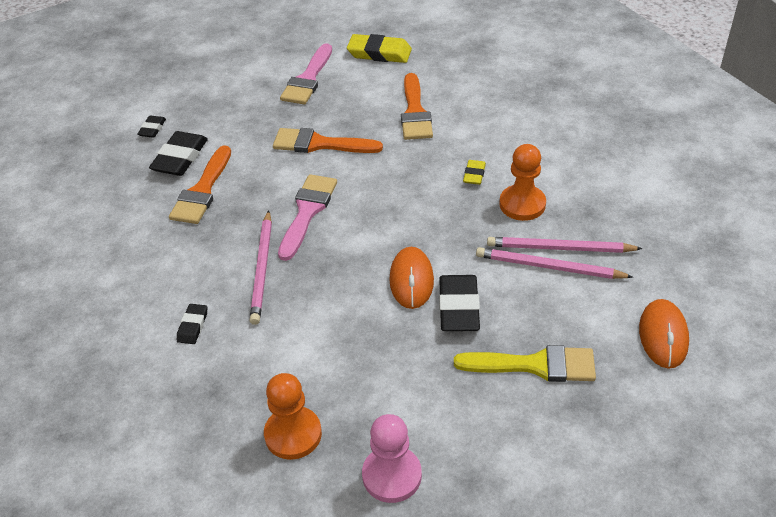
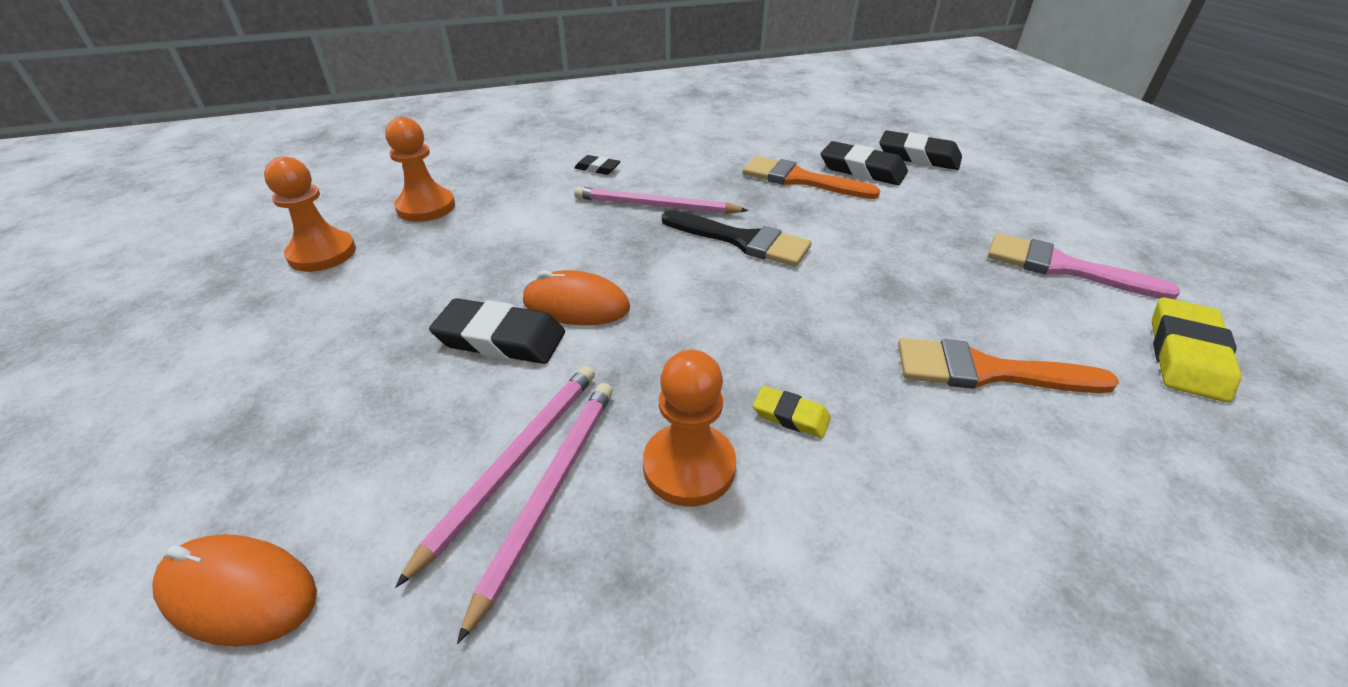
camera: 100 degrees right, 5 degrees down
black eraser [138,116,166,138] -> black eraser [879,130,962,170], size x1.86
orange brush [273,128,383,153] -> none
pink brush [278,174,337,261] -> black brush [662,210,811,267]
pink pawn [362,414,422,503] -> orange pawn [264,156,356,272]
yellow brush [454,345,596,382] -> none

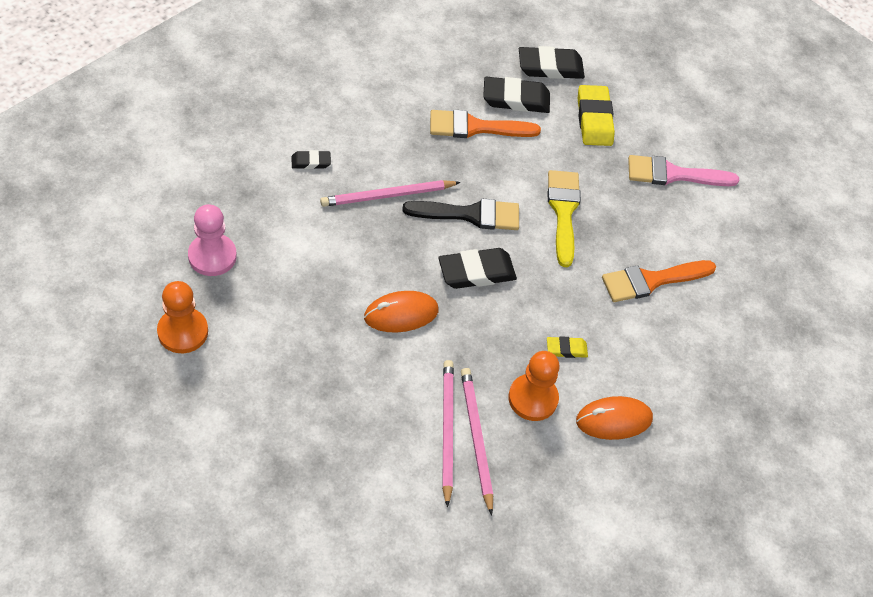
camera: 35 degrees left, 15 degrees up
orange mouse [152,534,317,647] -> orange mouse moved to [576,396,653,440]
orange pawn [385,117,455,222] -> pink pawn [188,204,237,276]
black eraser [429,298,565,364] -> black eraser moved to [438,248,517,289]
yellow eraser [1152,297,1241,403] -> yellow eraser moved to [578,85,615,146]
none -> yellow brush [548,170,581,267]

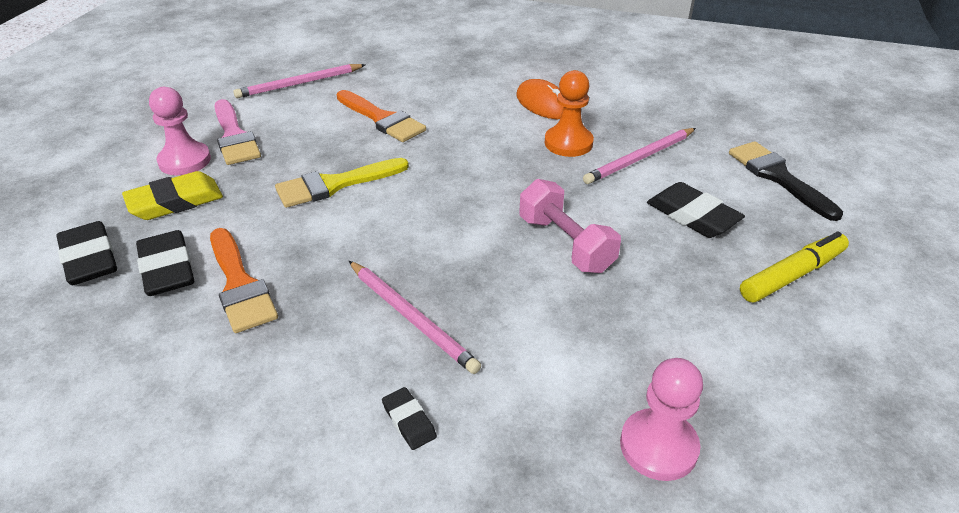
camera: 110 degrees left, 15 degrees down
orange pawn [157,281,208,353] -> none
orange mouse [364,291,439,333] -> pink dumbbell [519,179,621,273]
black brush [402,198,519,230] -> black brush moved to [729,141,843,221]
black eraser [438,248,517,289] -> black eraser moved to [647,182,745,238]
pink pencil [442,360,454,508] -> pink pencil moved to [233,64,366,98]
yellow eraser [547,336,588,358] -> none
none -> pink pawn [149,87,211,175]
none -> yellow marker [740,232,849,303]

